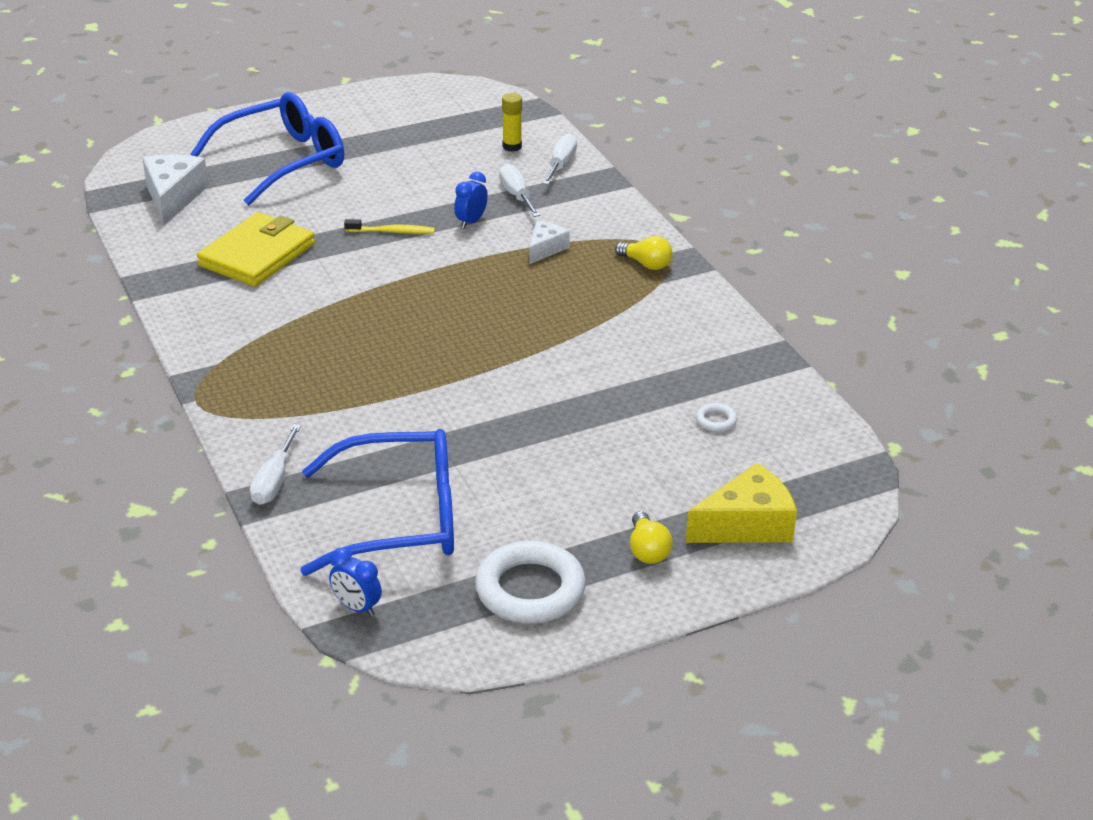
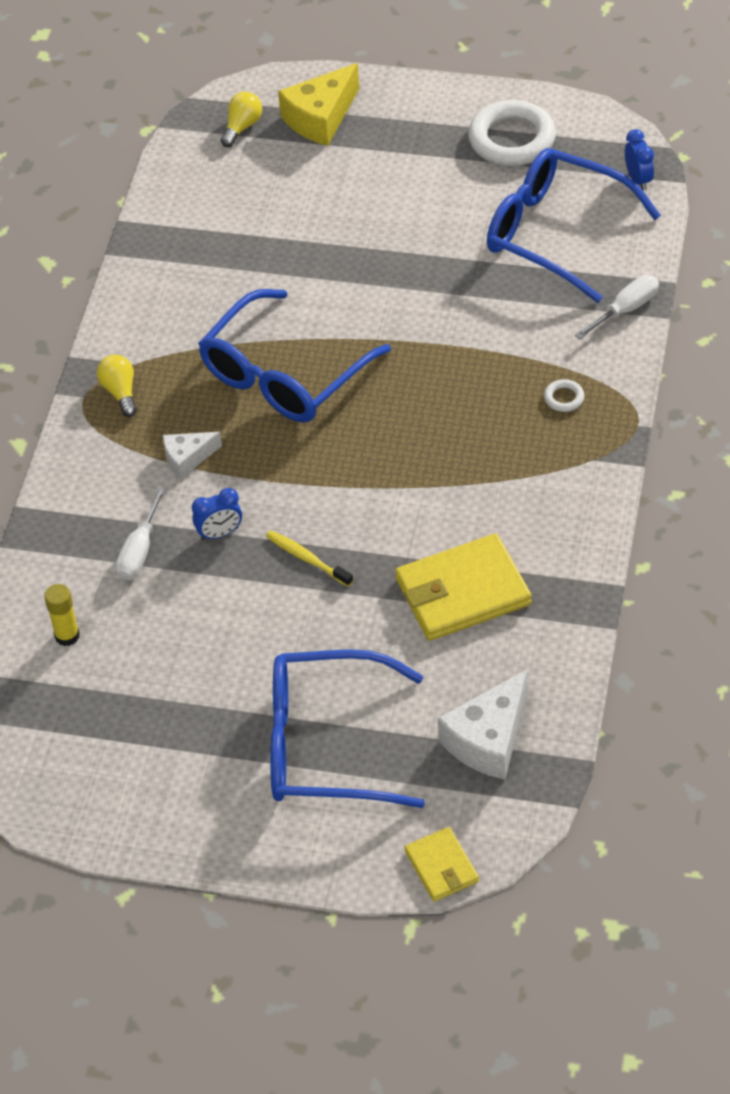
camera: 140 degrees left, 15 degrees up
white screwdriver [542,134,577,185] -> none
yellow light bulb [630,511,673,564] -> yellow light bulb moved to [220,92,262,147]
yellow cheese [686,463,797,543] -> yellow cheese turned 60 degrees counterclockwise [278,63,359,146]
white ring [696,403,737,432] -> white ring moved to [544,379,584,412]
none -> blue glasses [198,289,391,423]
none -> yellow wallet [405,827,479,901]

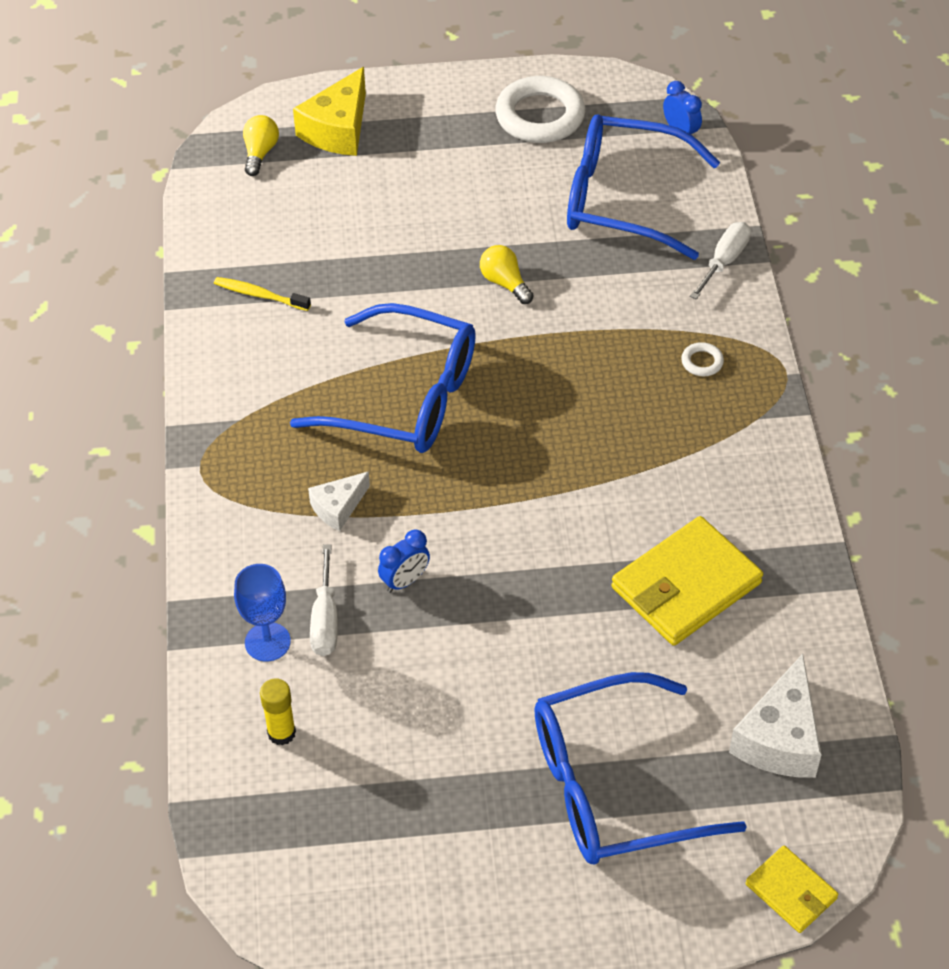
camera: 20 degrees left, 0 degrees up
yellow light bulb [97,355,137,417] -> yellow light bulb moved to [480,245,534,304]
blue glasses [198,289,391,423] -> blue glasses turned 90 degrees counterclockwise [290,303,476,453]
yellow toothbrush [266,530,353,587] -> yellow toothbrush moved to [214,277,311,311]
none -> blue goblet [234,564,291,662]

